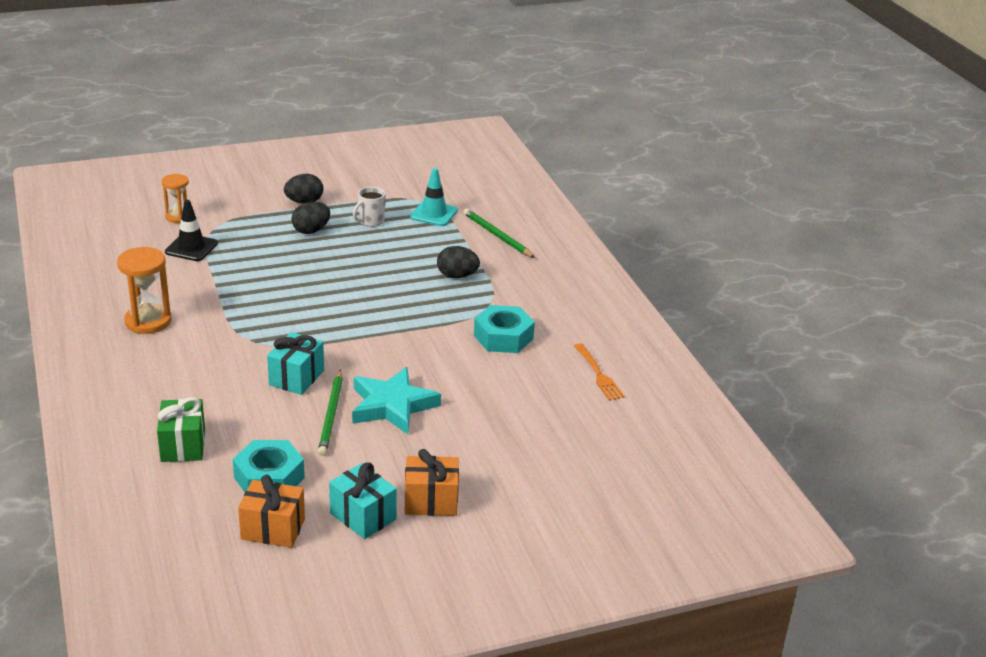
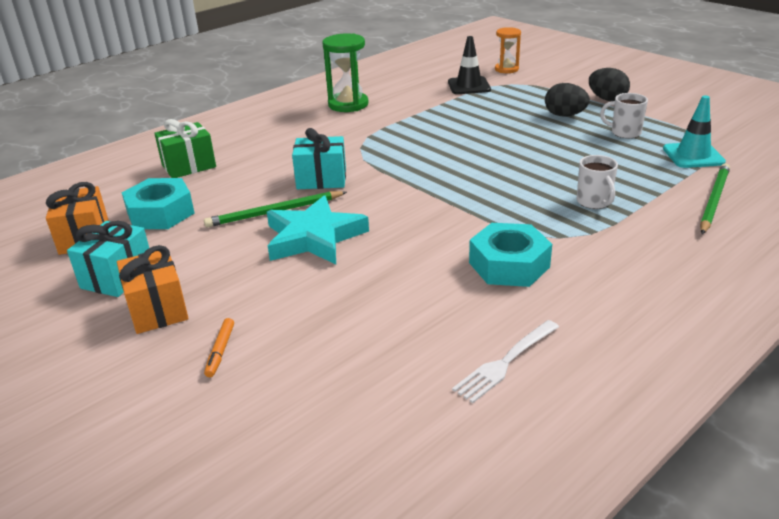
camera: 70 degrees right, 0 degrees up
orange hourglass [117,247,172,334] -> green hourglass [322,34,369,112]
black egg [437,246,480,278] -> white mug [577,155,618,209]
orange fork [574,343,625,401] -> white fork [452,320,559,403]
none -> orange marker [204,318,234,377]

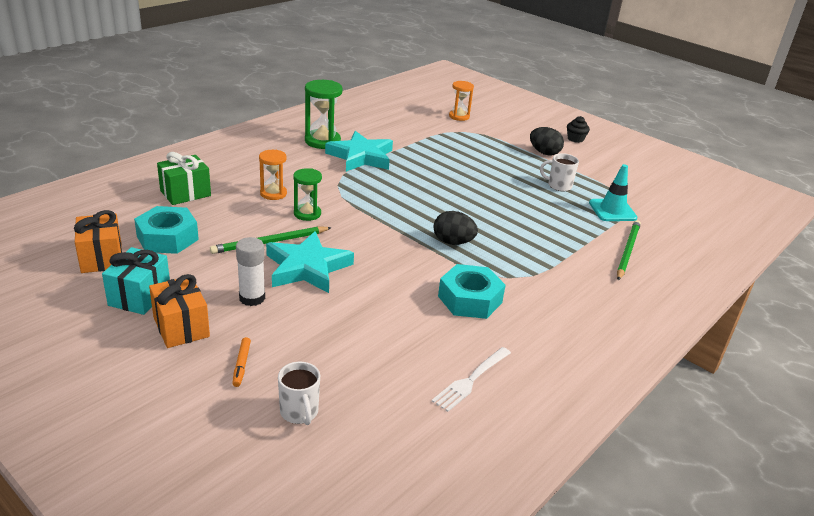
camera: 10 degrees left, 0 degrees up
turquoise gift [292,128,346,189] -> green hourglass [293,168,322,221]
black traffic cone [448,36,491,94] -> none
black egg [545,83,590,117] -> black egg moved to [433,211,478,245]
white mug [577,155,618,209] -> white mug moved to [278,362,320,425]
none -> white glue stick [236,237,265,306]
none -> orange hourglass [259,150,287,200]
none -> turquoise star [325,131,393,172]
none -> black cupcake [567,116,590,143]

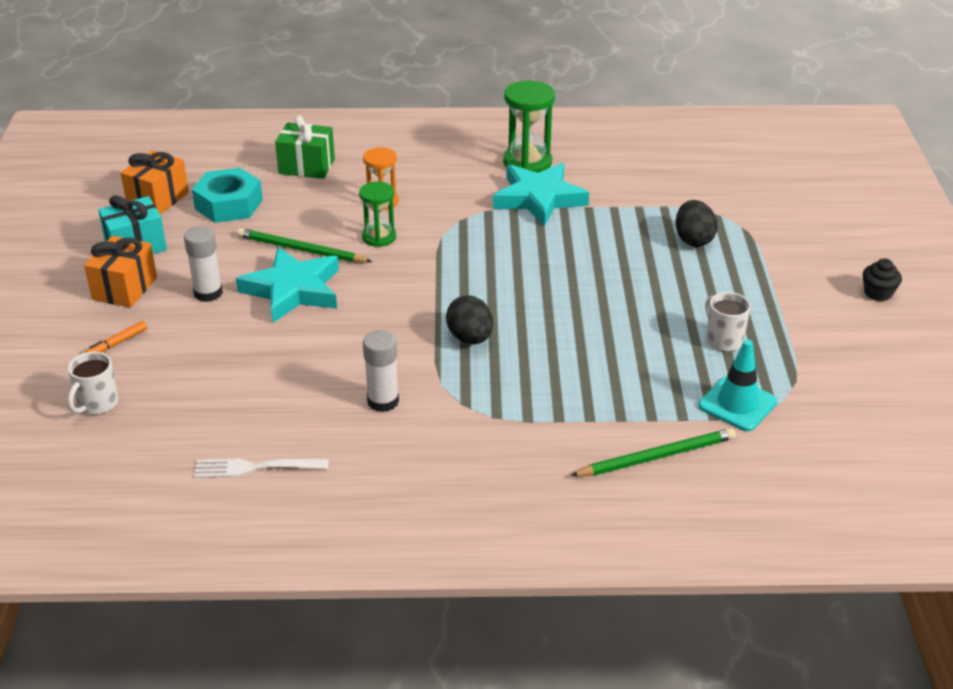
camera: 50 degrees right, 5 degrees up
turquoise nut [438,264,506,319] -> white glue stick [363,330,399,412]
orange hourglass [449,81,474,121] -> none
black egg [530,127,564,156] -> black egg moved to [676,200,718,247]

